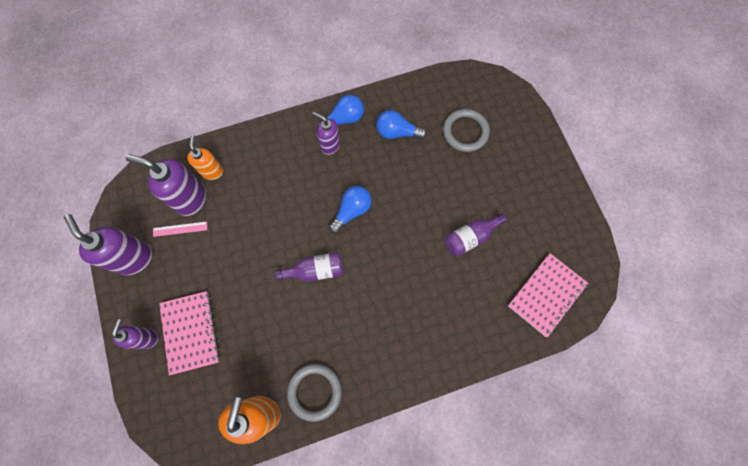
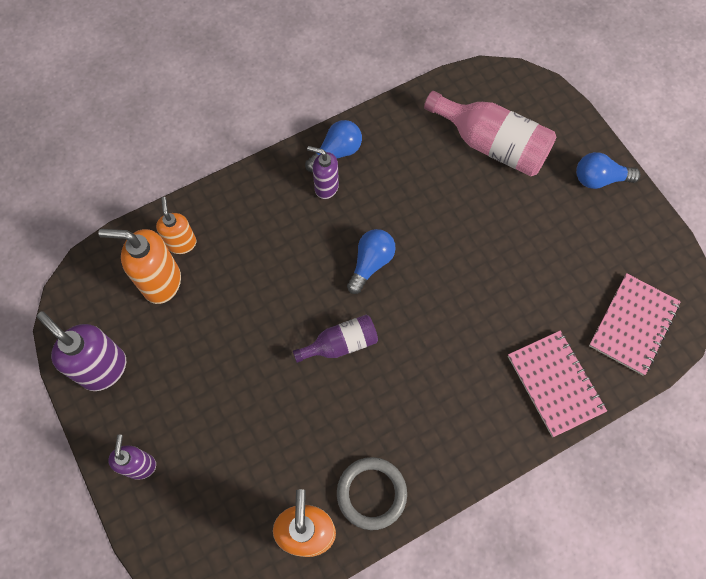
camera: 10 degrees left, 5 degrees down
purple soap dispenser [126,154,206,216] -> orange soap dispenser [98,229,181,304]
pink ruler [153,222,207,237] -> none
pink notebook [159,291,220,376] -> pink notebook moved to [508,331,607,437]
blue light bulb [376,110,427,139] -> blue light bulb moved to [576,152,641,189]
grey ring [443,109,490,152] -> pink bottle [424,91,556,176]
purple bottle [445,214,507,257] -> none

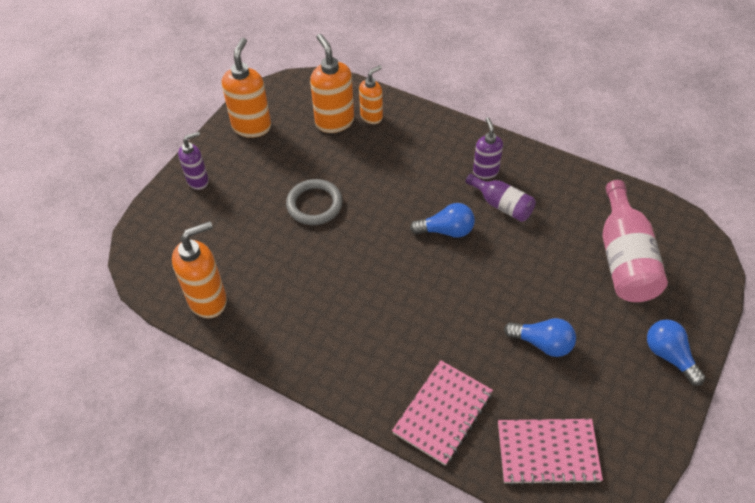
camera: 60 degrees right, 15 degrees down
purple soap dispenser [37,311,126,391] -> orange soap dispenser [222,38,271,138]
purple bottle [293,315,378,363] -> purple bottle moved to [465,174,536,222]
blue light bulb [305,120,362,172] -> blue light bulb moved to [504,318,576,357]
grey ring [337,457,407,530] -> grey ring moved to [286,179,343,225]

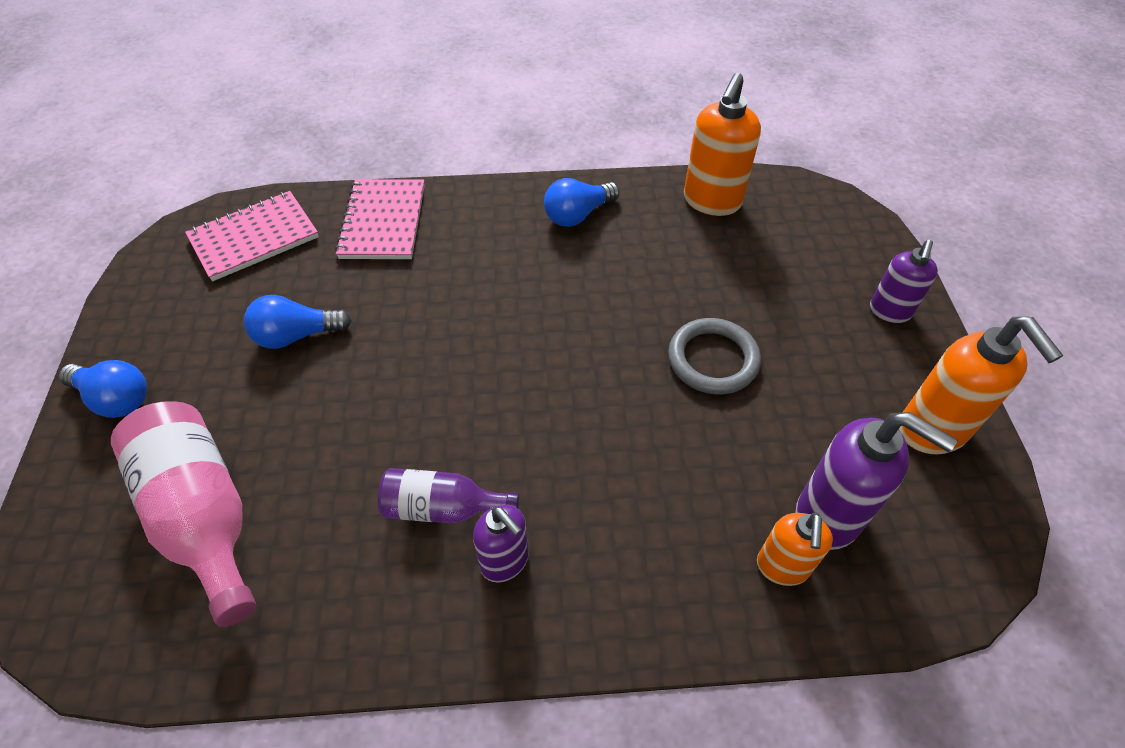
camera: 145 degrees right, 0 degrees up
orange soap dispenser [310,34,354,133] -> purple soap dispenser [796,412,957,550]
blue light bulb [410,203,475,238] -> blue light bulb moved to [544,178,620,227]

